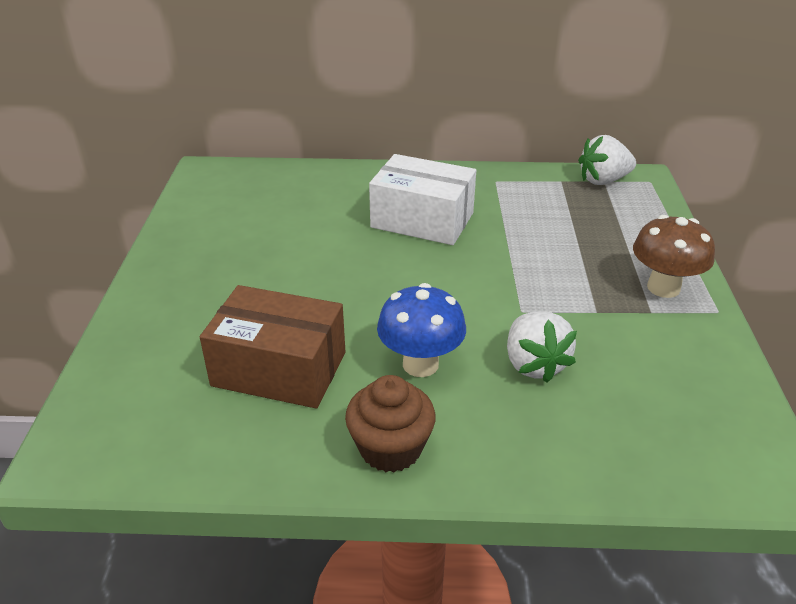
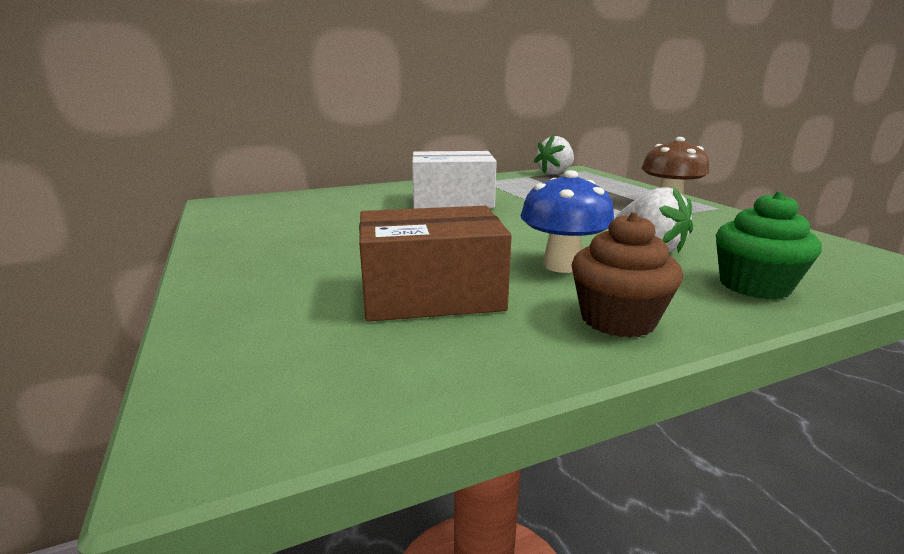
camera: 25 degrees left, 15 degrees down
none -> green cupcake [716,192,822,300]

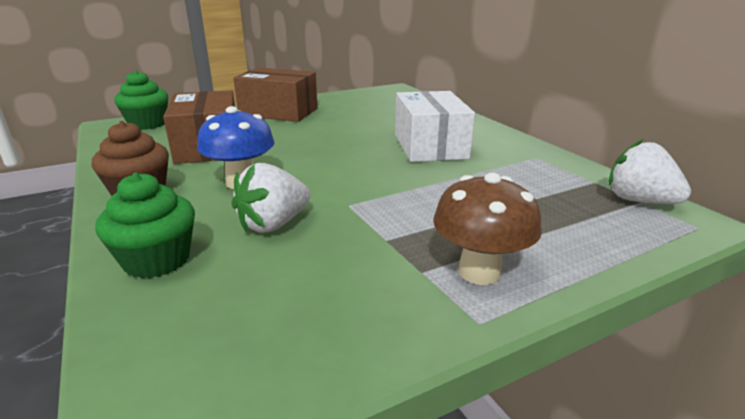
camera: 85 degrees right, 5 degrees up
none -> green cupcake [114,70,168,130]
none -> brown box [233,68,318,122]

